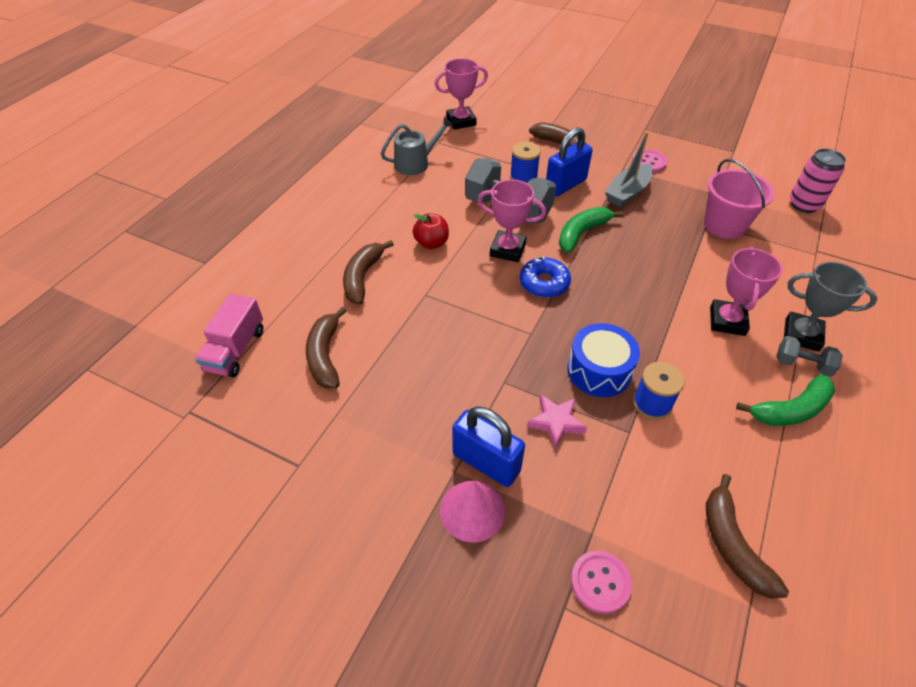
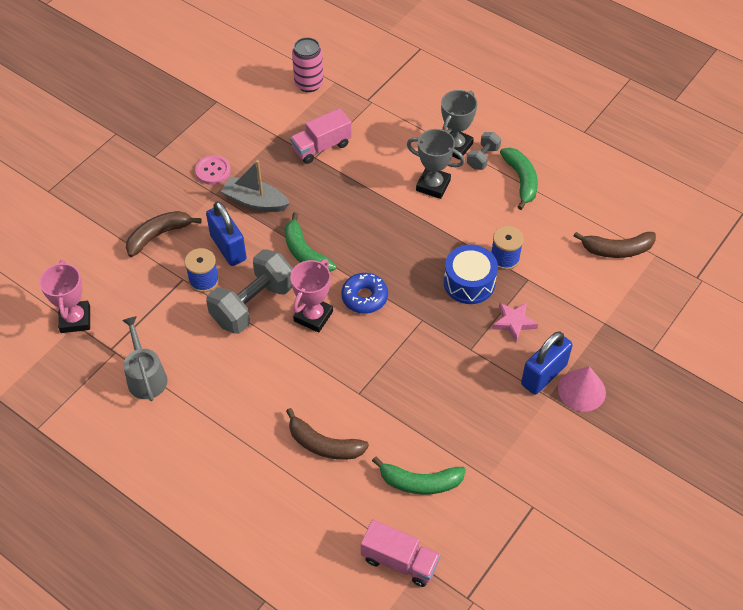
camera: 80 degrees left, 5 degrees up
brown banana [306,307,347,388] -> green banana [372,456,466,495]
red apple [413,213,449,249] -> none
pink button [571,551,632,614] -> none
grey boat [605,131,653,207] -> grey boat turned 150 degrees clockwise [221,160,290,212]
pink bucket [704,159,774,239] -> pink truck [290,108,352,164]
pink trophy [710,247,782,336] -> grey trophy [407,129,465,199]

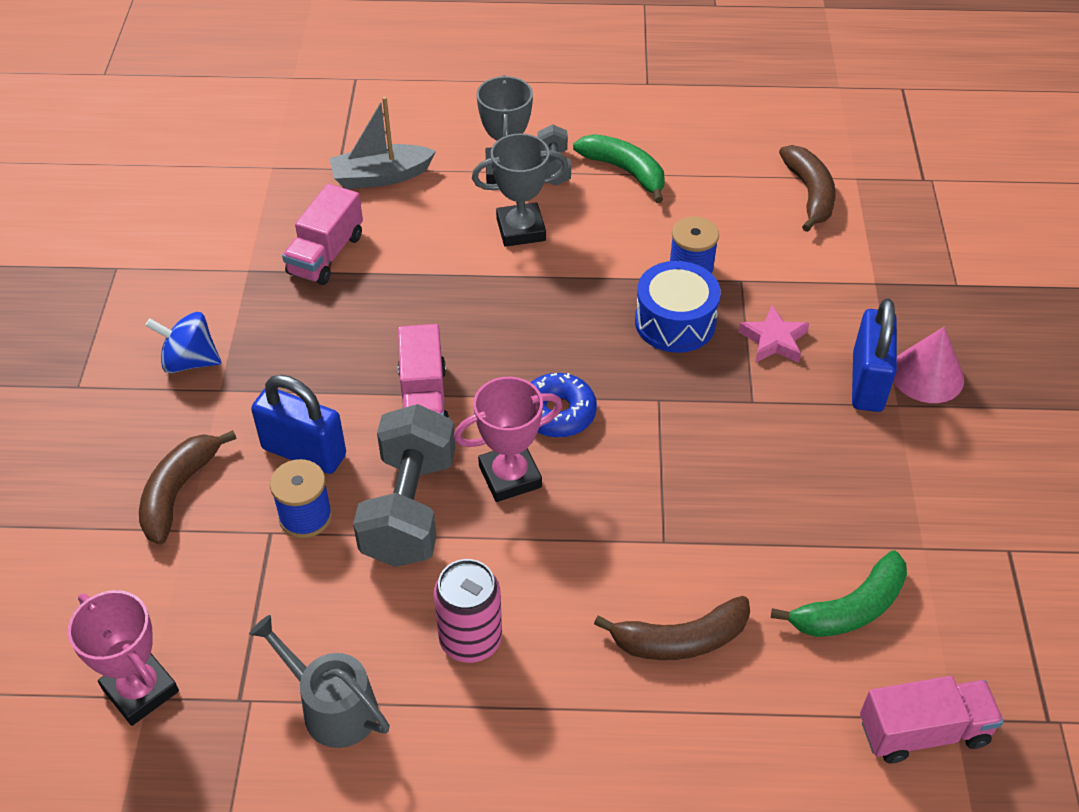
camera: 35 degrees left, 5 degrees down
pink button [195,155,231,185] -> blue spinning top [145,312,221,373]
grey boat [221,160,290,212] -> grey boat moved to [329,96,436,189]
green banana [284,212,337,272] -> pink truck [398,324,449,418]
pink trophy [290,259,333,333] -> pink trophy turned 75 degrees clockwise [454,377,562,502]
pink can [292,37,324,92] -> pink can moved to [434,559,502,663]
brown banana [573,232,656,258] -> brown banana turned 60 degrees counterclockwise [779,145,836,232]

